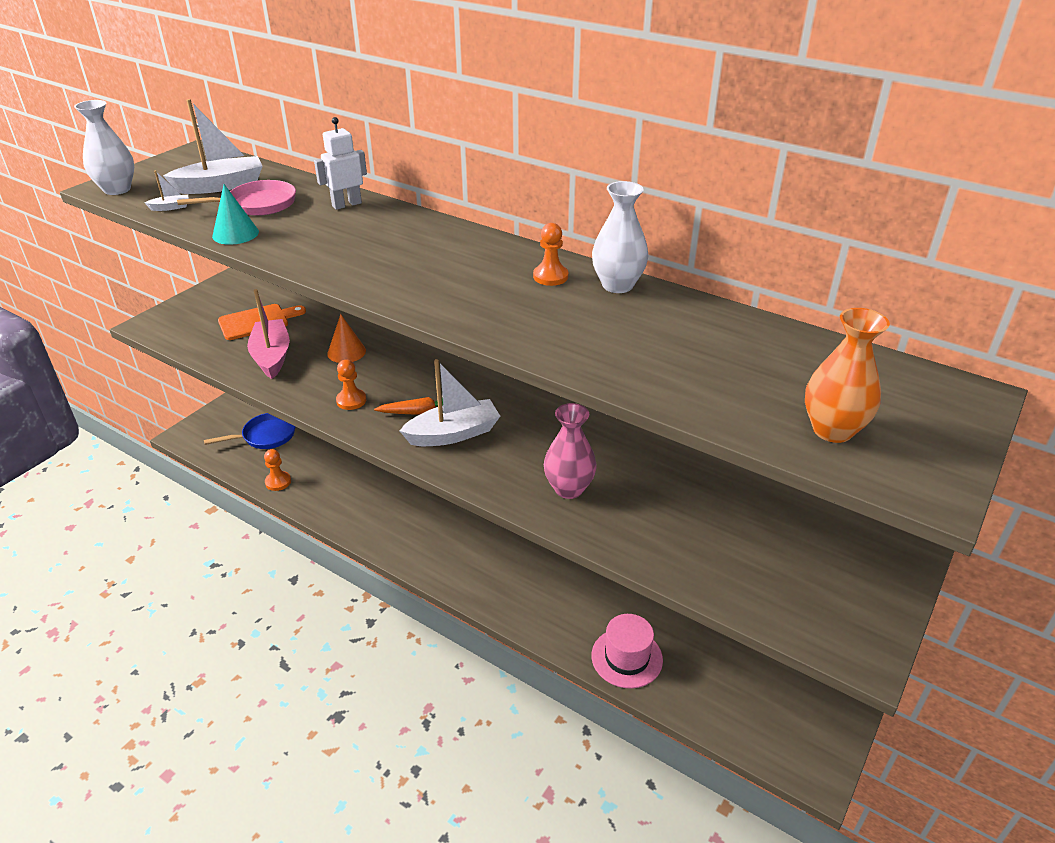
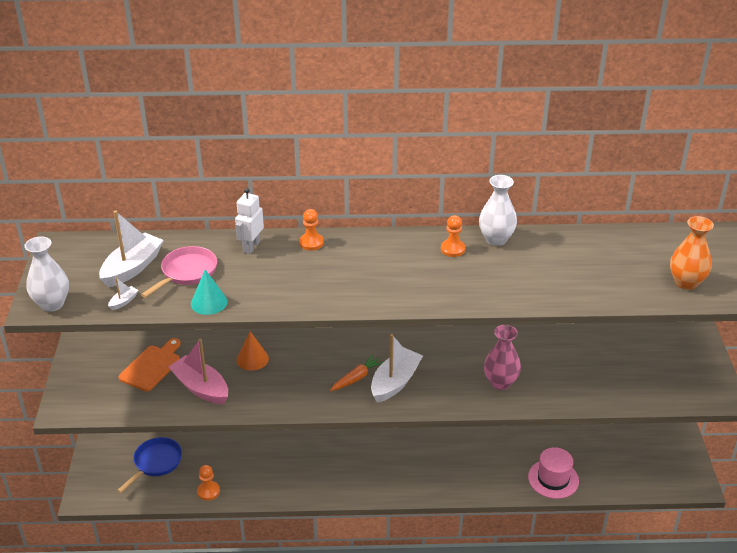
camera: 35 degrees left, 0 degrees up
orange pawn [336,360,366,410] -> orange pawn moved to [299,209,324,250]

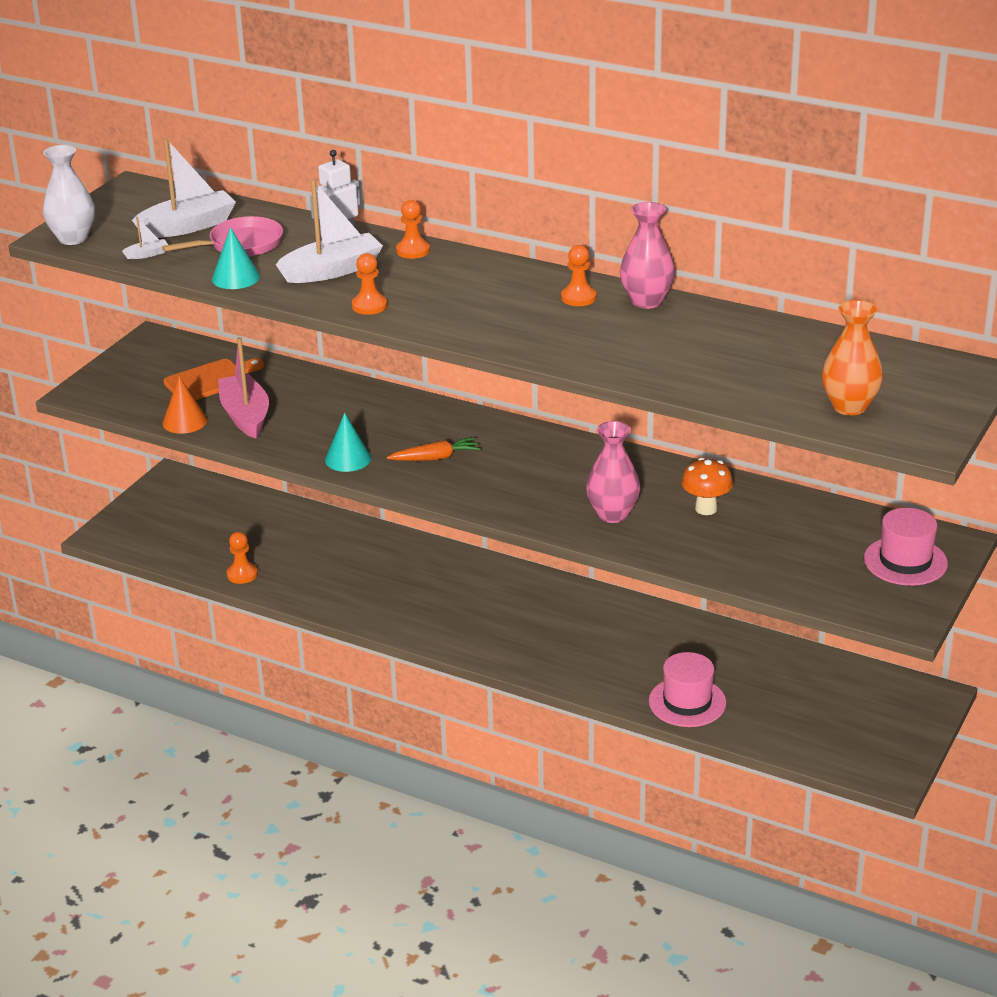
camera: 30 degrees right, 5 degrees down
blue pan [117,437,182,493] -> none
orange cone [236,332,269,371] -> orange cone moved to [162,376,208,434]
white boat [371,334,423,403] -> white boat moved to [276,180,383,283]
white vase [479,175,517,246] -> pink vase [620,202,675,309]
none -> turquoise cone [325,413,371,472]
none -> orange pawn [352,253,387,315]
none -> orange mushroom [681,458,733,515]
none -> pink hat [864,508,948,586]

